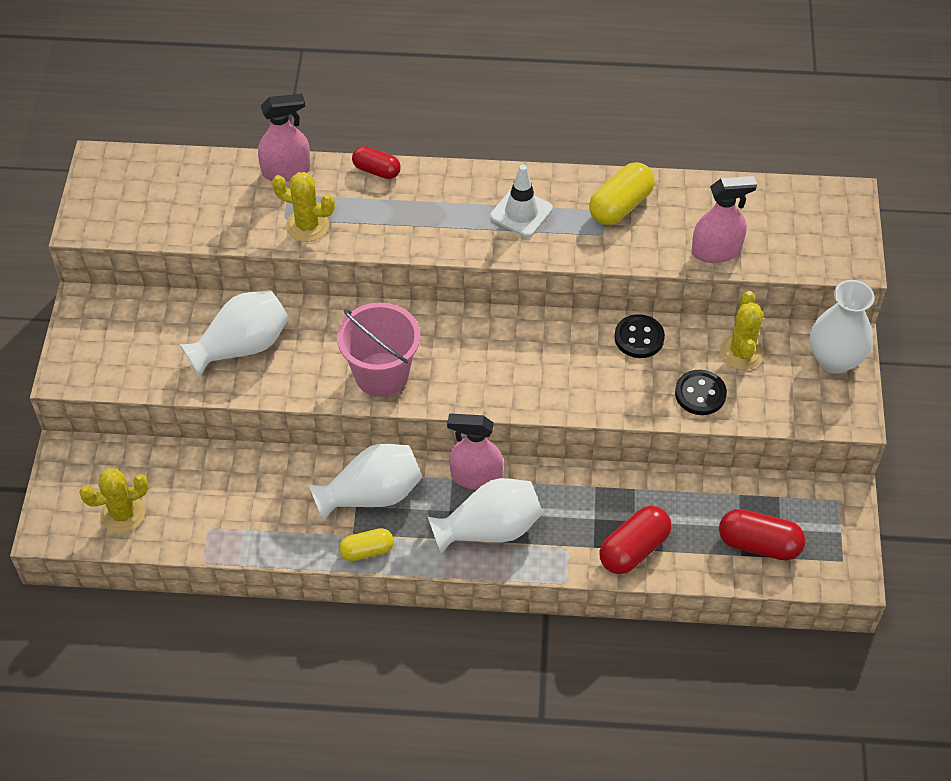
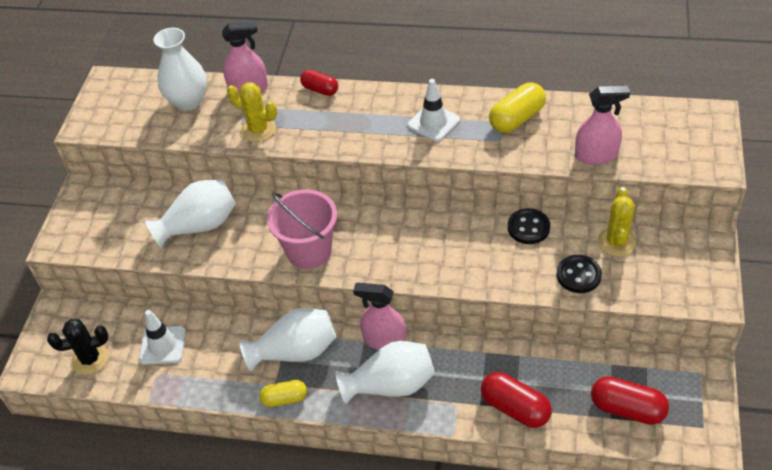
camera: 10 degrees right, 5 degrees down
yellow cactus [79,468,149,533] -> black cactus [47,319,109,375]
red capsule [600,506,671,574] -> red capsule turned 75 degrees clockwise [481,372,552,428]
white vase [810,280,875,374] -> white vase moved to [153,28,207,111]
none -> white traffic cone [139,310,186,365]

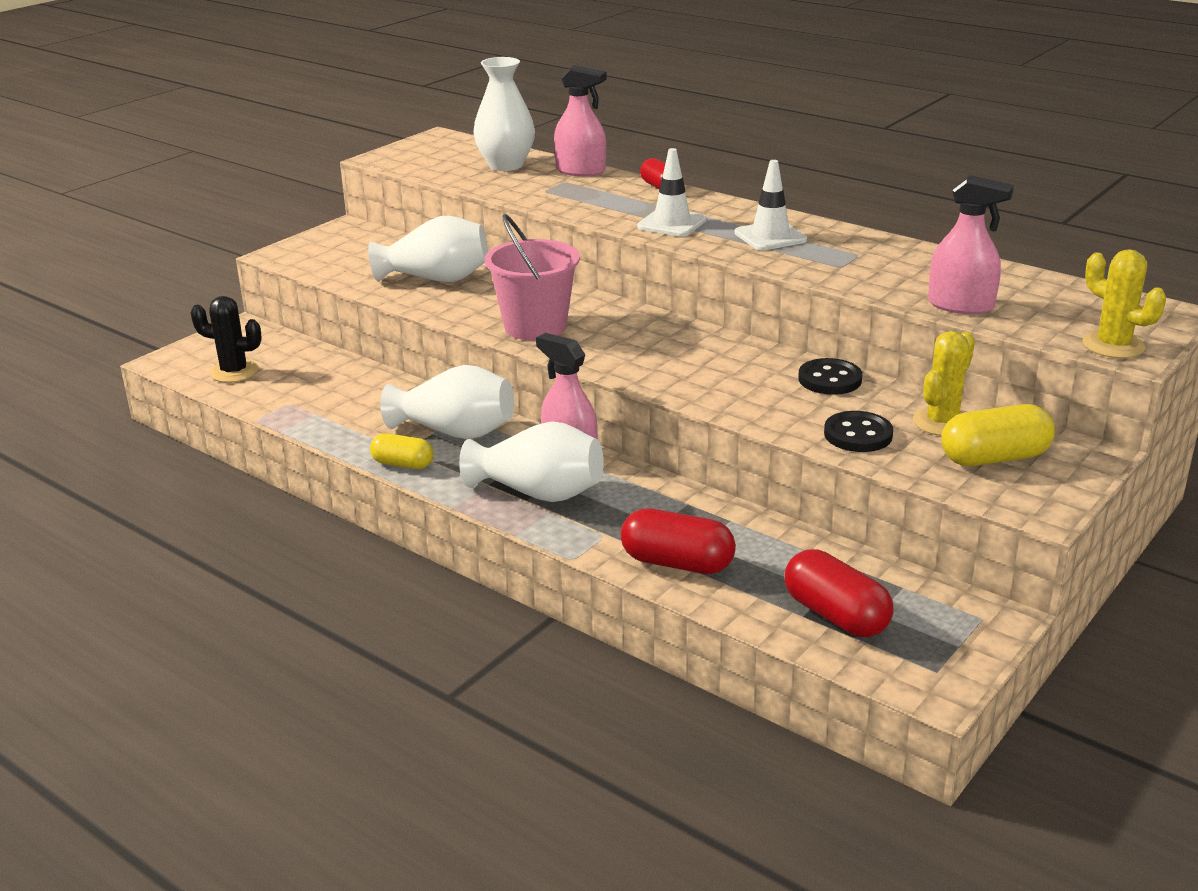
camera: 25 degrees right, 20 degrees down
white traffic cone [139,310,186,365] -> white traffic cone moved to [637,148,707,237]
yellow cactus [227,82,277,142] -> yellow cactus moved to [1083,249,1166,358]
red capsule [481,372,552,428] -> red capsule turned 45 degrees counterclockwise [621,508,736,574]
yellow capsule [489,82,546,133] -> yellow capsule moved to [941,404,1055,466]

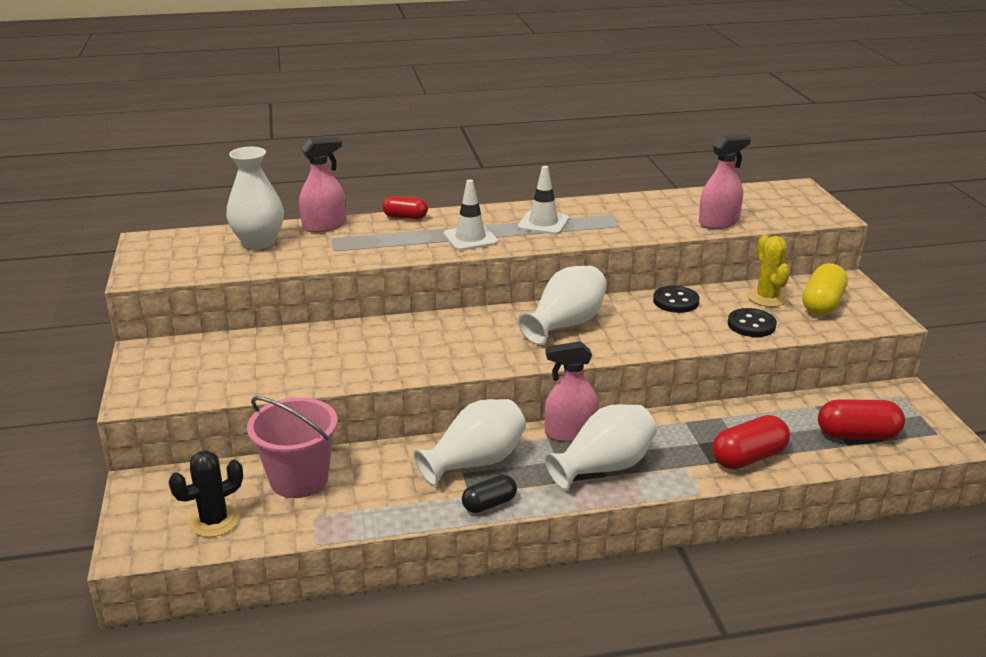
camera: 50 degrees left, 0 degrees up
white vase [368,216,488,282] -> white vase moved to [518,265,607,345]
yellow capsule [370,433,434,469] -> black capsule [462,475,517,513]
pink bucket [485,214,580,341] -> pink bucket moved to [247,396,338,498]
yellow cactus [1083,249,1166,358] -> none

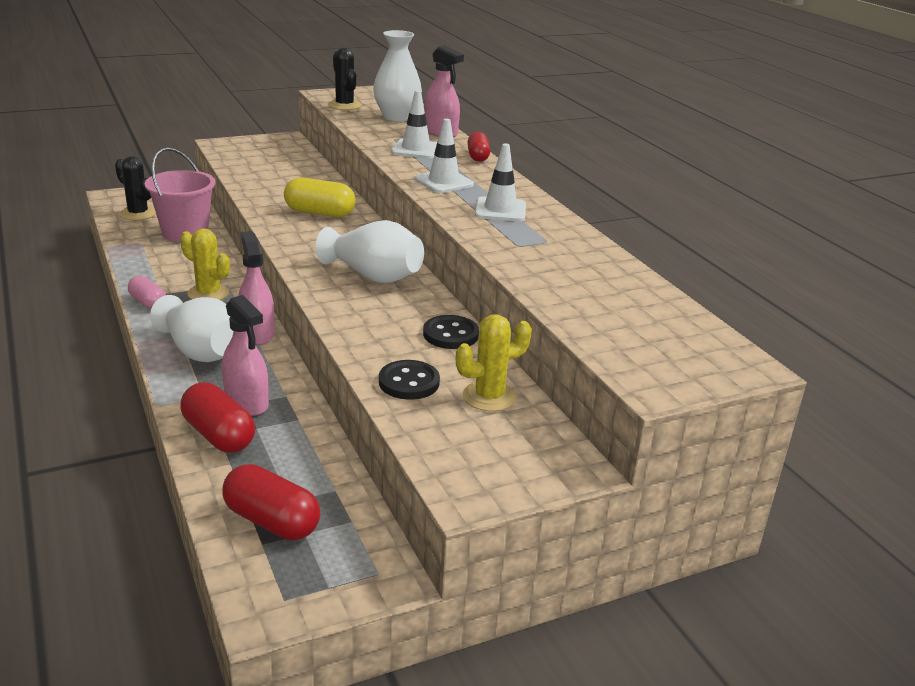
camera: 75 degrees right, 0 degrees up
white vase [413,399,526,486] -> yellow cactus [180,228,230,300]
black capsule [462,475,517,513] -> pink capsule [128,276,166,309]
pink spray bottle [699,135,751,229] -> pink spray bottle moved to [222,295,269,416]
yellow capsule [803,263,848,315] -> yellow capsule moved to [284,177,356,217]
red capsule [818,399,905,440] -> red capsule turned 45 degrees counterclockwise [222,464,320,540]
none -> black cactus [328,48,362,110]
none -> white traffic cone [391,90,437,158]

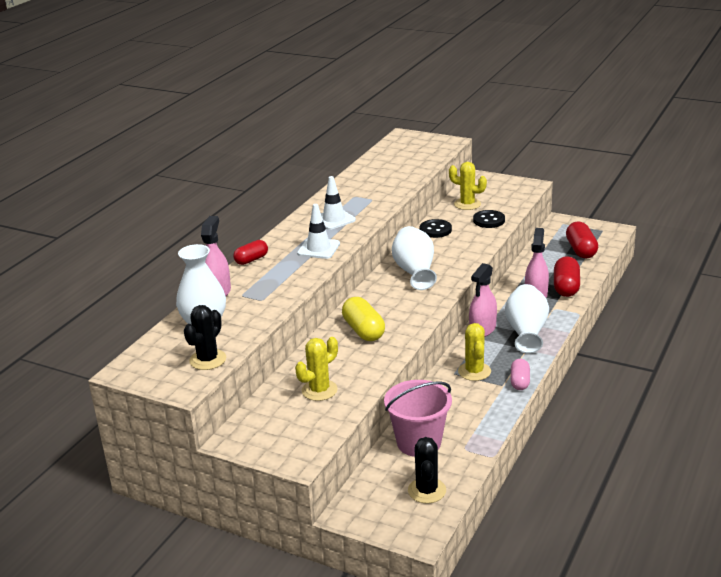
camera: 125 degrees left, 0 degrees up
white traffic cone [391,90,437,158] -> none
none -> yellow cactus [295,337,338,401]

